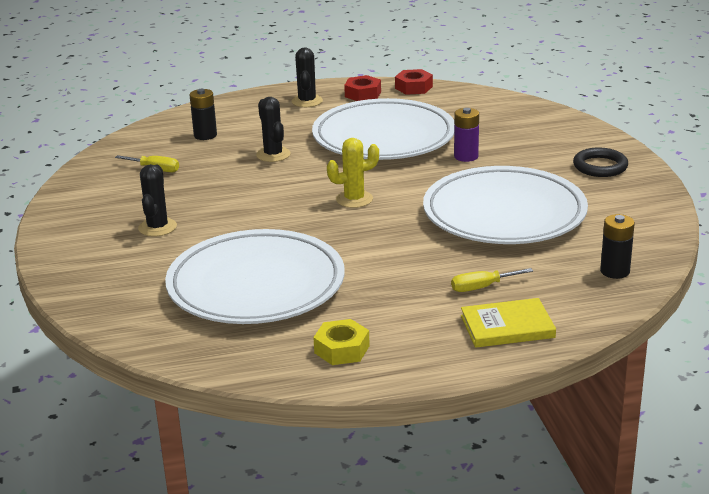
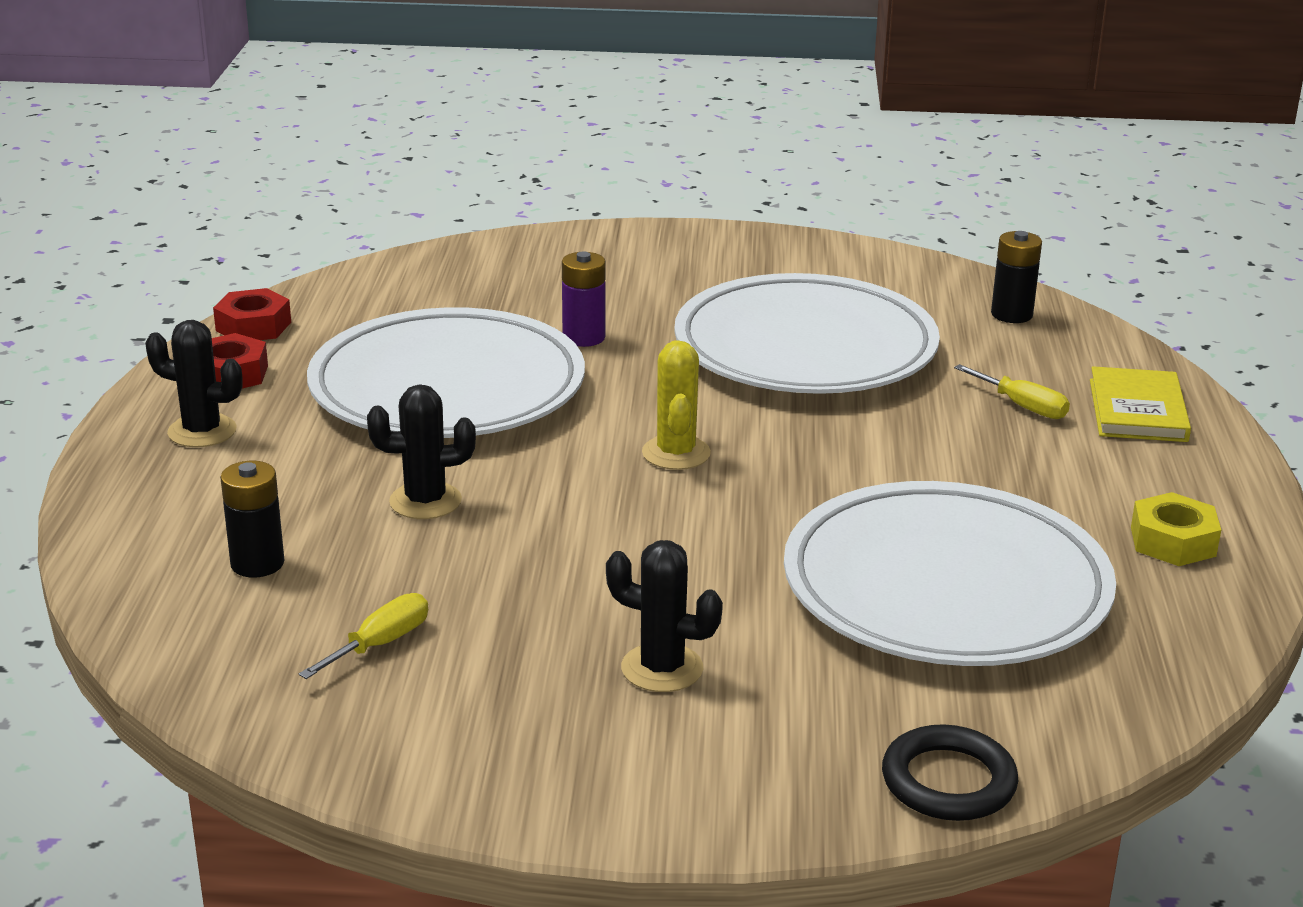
camera: 75 degrees left, 0 degrees up
yellow screwdriver [451,268,533,292] -> yellow screwdriver turned 45 degrees counterclockwise [954,364,1070,419]
black ring [573,148,628,177] -> black ring moved to [882,724,1018,821]

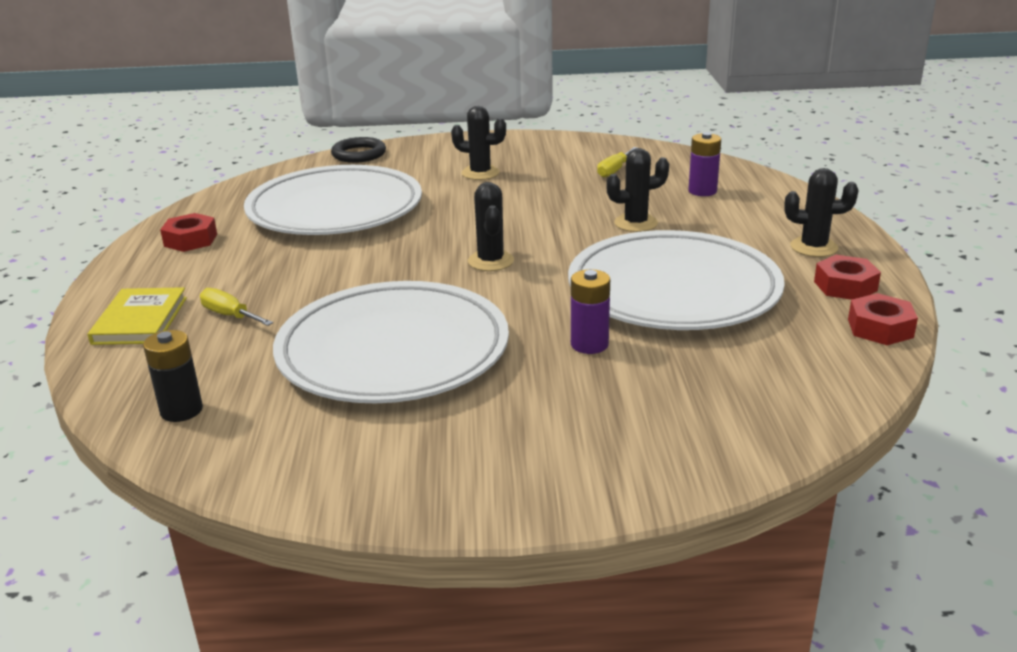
camera: 175 degrees right, 0 degrees up
black battery [220,461,284,577] -> purple battery [688,132,721,196]
yellow cactus [642,340,711,470] -> black cactus [468,182,514,271]
yellow nut [1131,492,1221,566] -> red nut [160,213,217,252]

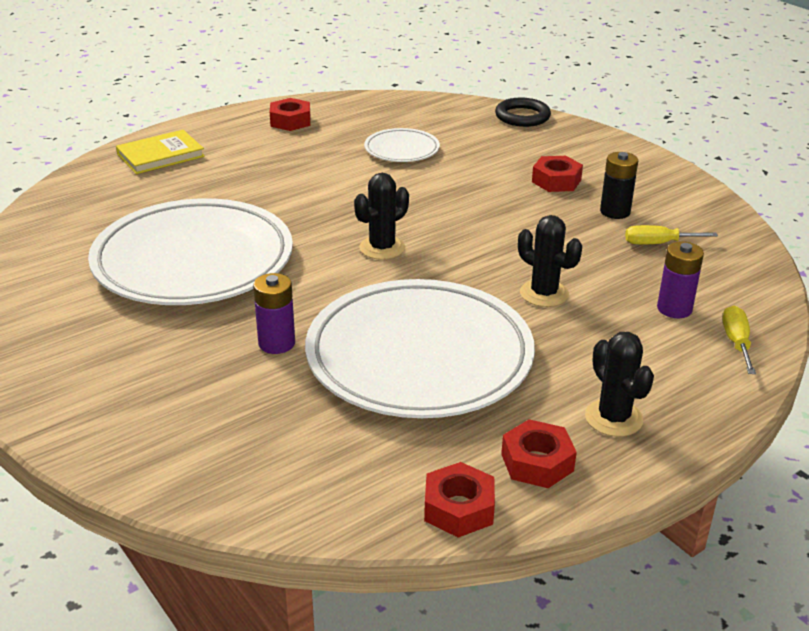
camera: 55 degrees right, 5 degrees up
black battery [143,330,203,422] -> black battery moved to [600,152,638,219]
yellow screwdriver [200,288,273,326] -> yellow screwdriver moved to [722,305,756,374]
white plate [244,165,422,235] -> white plate [364,128,440,162], size x0.45
black cactus [451,106,506,180] -> red nut [532,156,583,192]

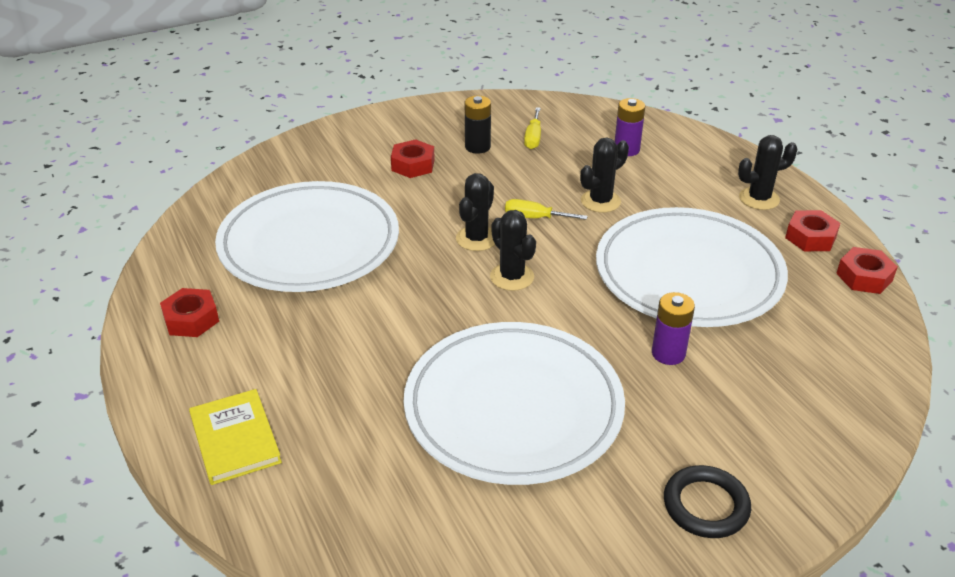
camera: 80 degrees left, 5 degrees up
white plate [364,128,440,162] -> white plate [215,181,399,292], size x2.20
black ring [495,98,551,127] -> black ring moved to [664,465,751,538]
yellow screwdriver [722,305,756,374] -> yellow screwdriver moved to [505,199,588,220]
none -> black cactus [456,173,495,251]

